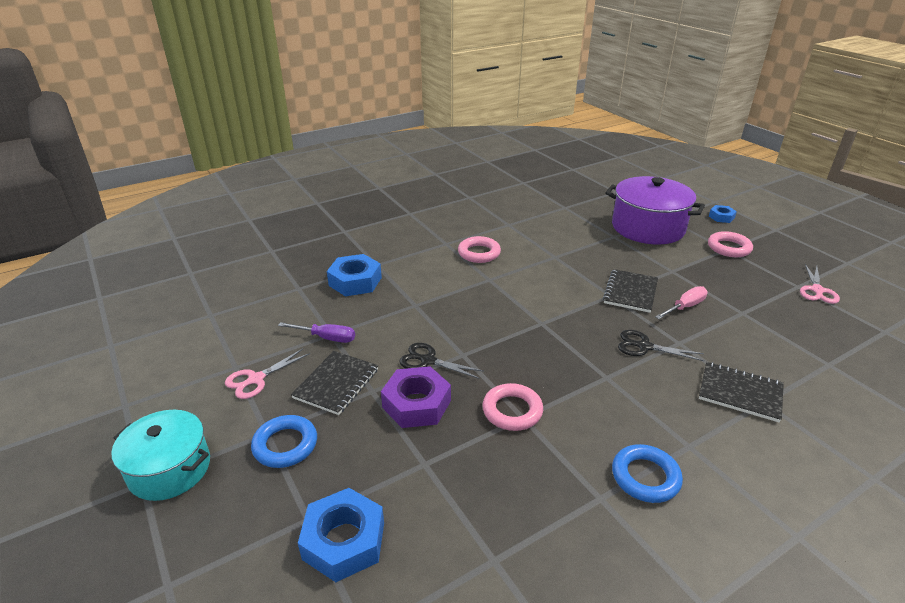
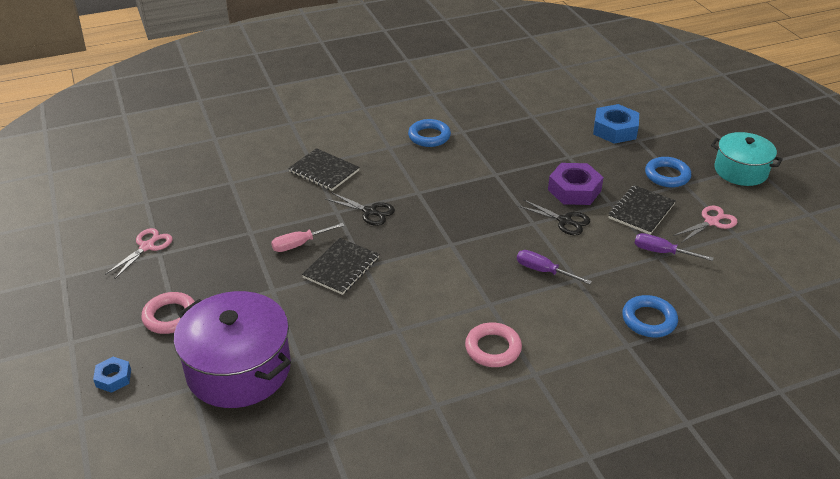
camera: 170 degrees left, 5 degrees up
blue nut [327,254,382,296] -> blue ring [622,295,678,337]
pink ring [482,383,543,431] -> none
none -> purple screwdriver [517,250,592,285]

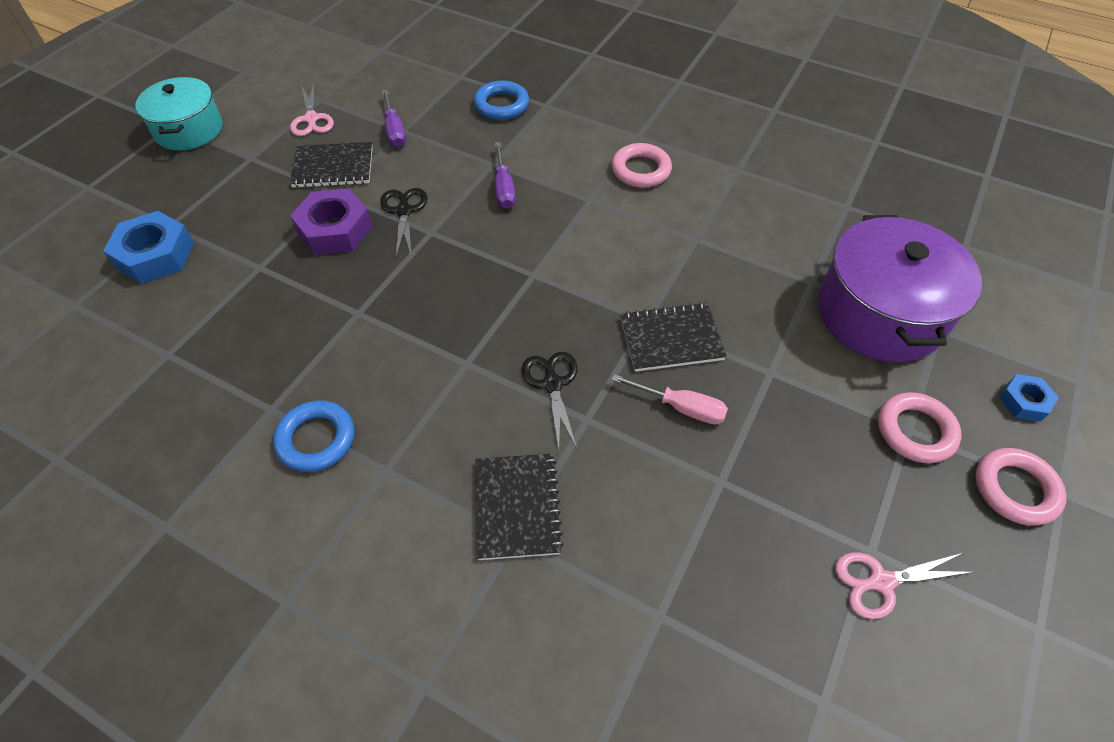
camera: 130 degrees left, 15 degrees up
blue ring [645,157,691,187] -> none
pink scissors [673,205,737,243] -> pink scissors turned 120 degrees counterclockwise [290,83,334,136]
none -> pink ring [976,448,1067,526]

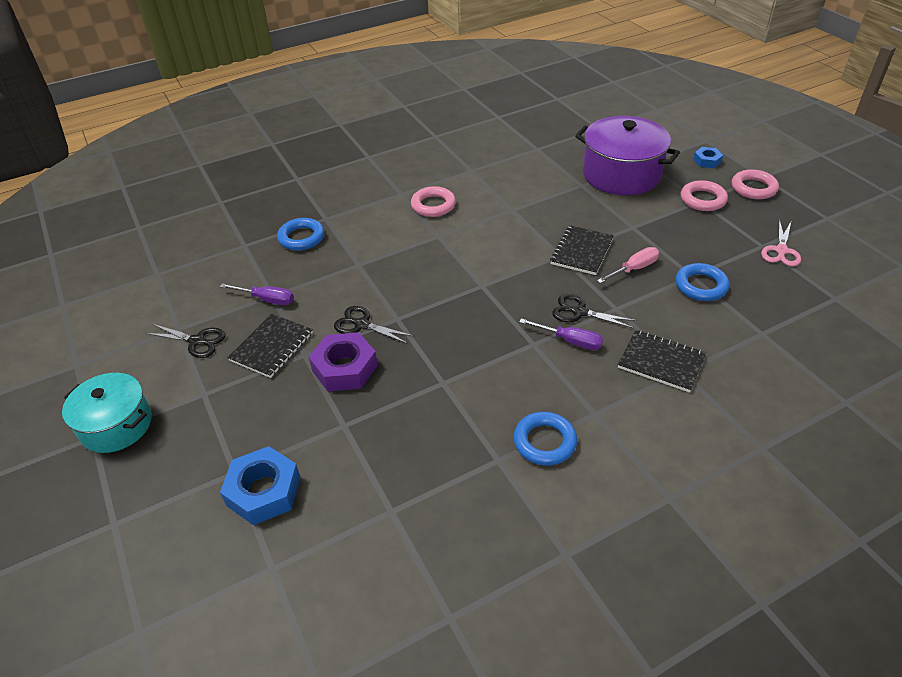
camera: 55 degrees left, 10 degrees down
pink scissors [290,83,334,136] -> black scissors [145,324,226,358]
purple screwdriver [495,142,516,209] -> purple screwdriver moved to [519,318,603,350]
none -> blue ring [675,263,729,301]

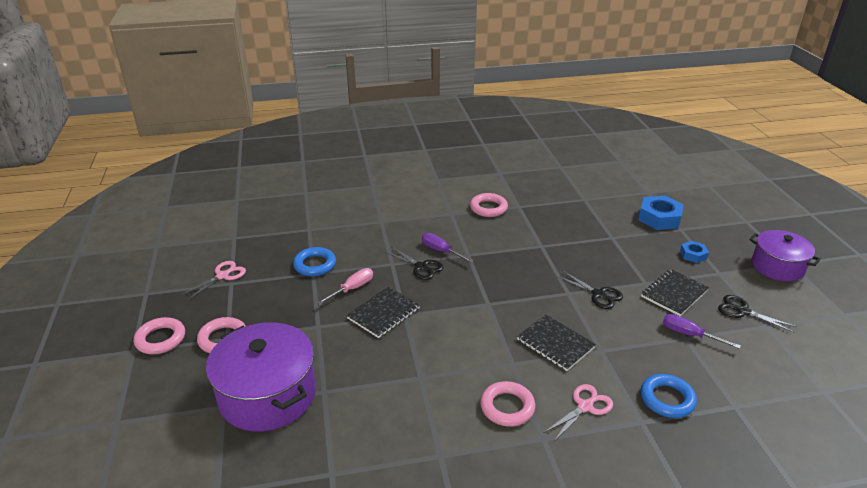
camera: 165 degrees left, 10 degrees down
turquoise pot [62,373,152,453] -> purple pot [749,230,821,281]
purple nut [309,332,378,391] -> none
blue ring [514,412,577,466] -> pink ring [470,193,508,217]
pink screwdriver [597,247,659,283] -> pink screwdriver turned 150 degrees clockwise [317,268,373,305]
black notebook [618,330,706,393] -> black notebook moved to [517,315,596,371]
blue nut [693,147,723,168] -> blue nut moved to [680,241,709,263]
none -> pink scissors [544,384,613,440]

